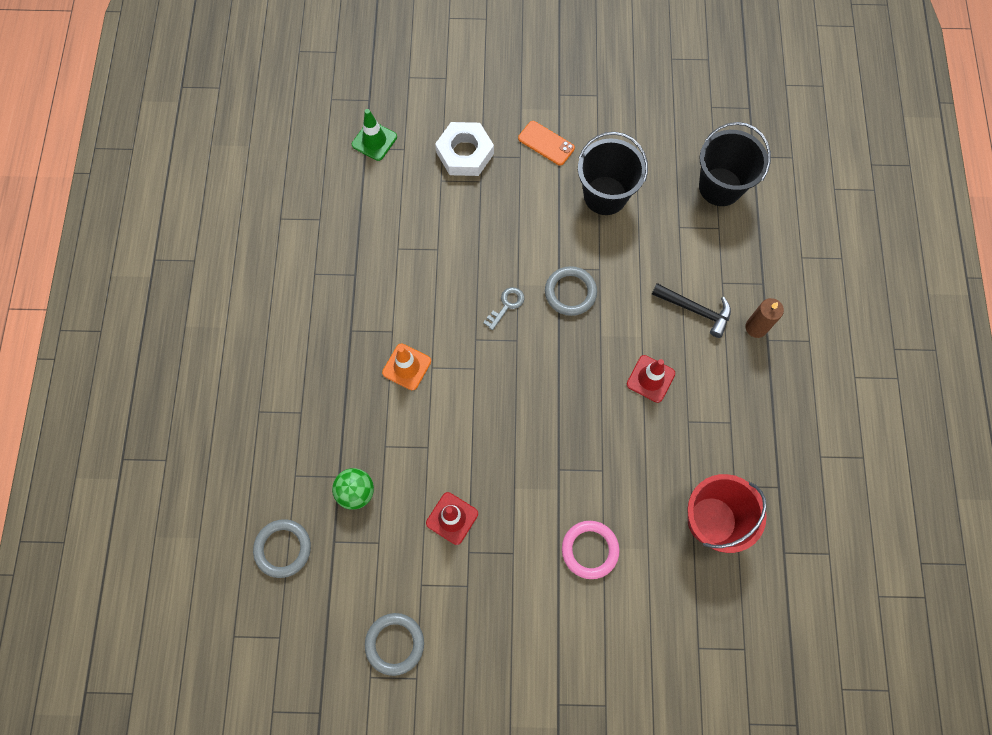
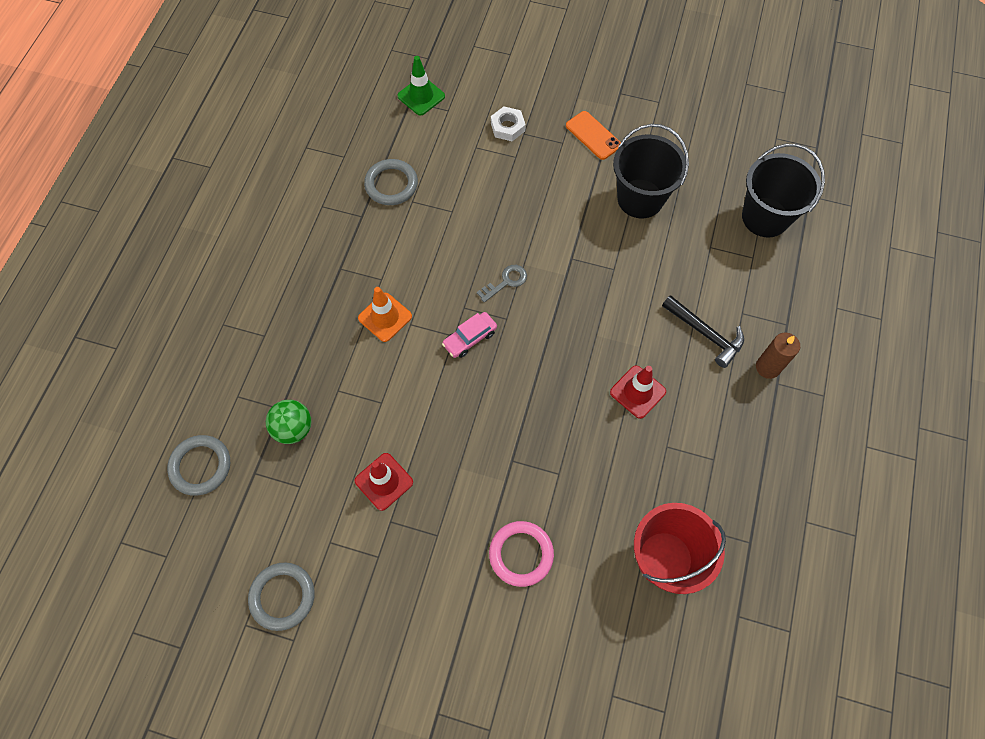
camera: 15 degrees right, 5 degrees down
white nut [435,122,494,176] -> white nut [491,107,526,141], size x0.60
grey ring [545,266,597,316] -> grey ring moved to [364,159,418,205]
none -> pink car [442,312,497,358]

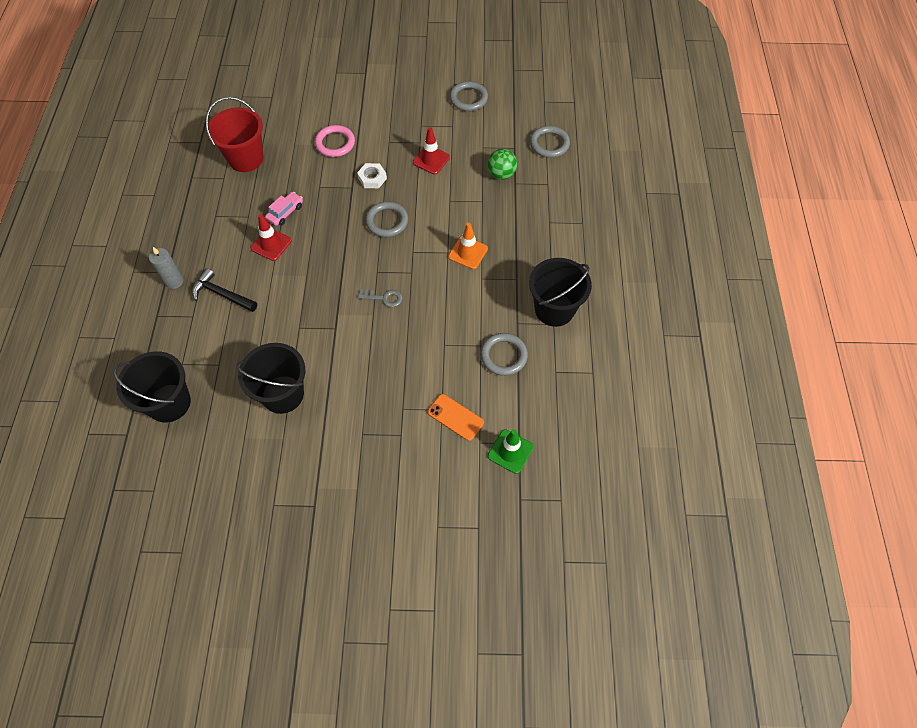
camera: 165 degrees right, 5 degrees down
pink car [442,312,497,358] -> pink car moved to [265,192,303,226]
grey key [477,265,527,303] -> grey key turned 120 degrees counterclockwise [358,289,402,307]
white nut [491,107,526,141] -> white nut moved to [357,163,387,188]
orange phone [566,111,621,160] -> orange phone moved to [428,394,484,441]
brown candle [756,333,800,379] -> grey candle [149,247,183,289]
none -> grey ring [366,201,408,237]
none -> black bucket [529,258,592,327]

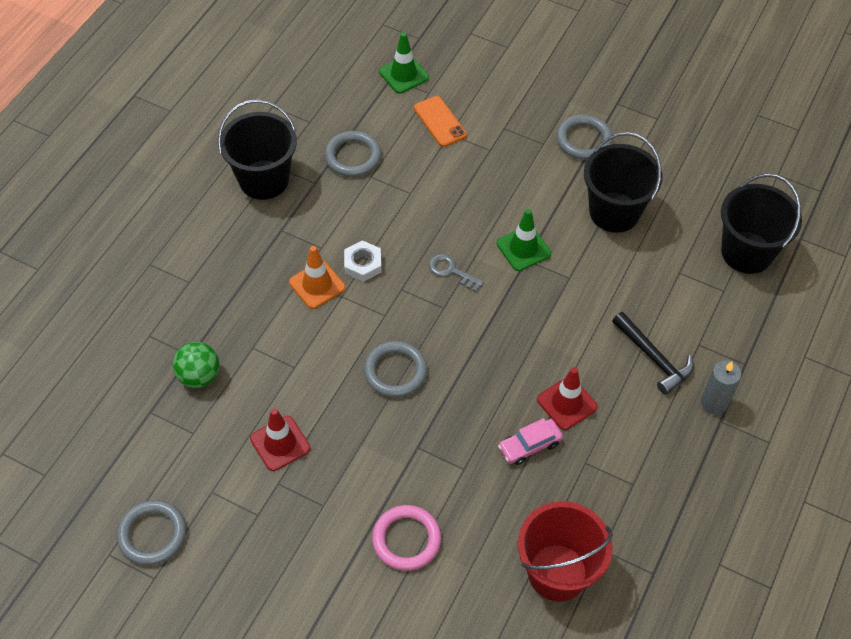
camera: 155 degrees left, 5 degrees down
white nut [357,163,387,188] -> white nut moved to [344,240,381,282]
grey ring [530,126,570,158] -> grey ring moved to [556,115,613,160]
none -> green traffic cone [497,209,551,271]

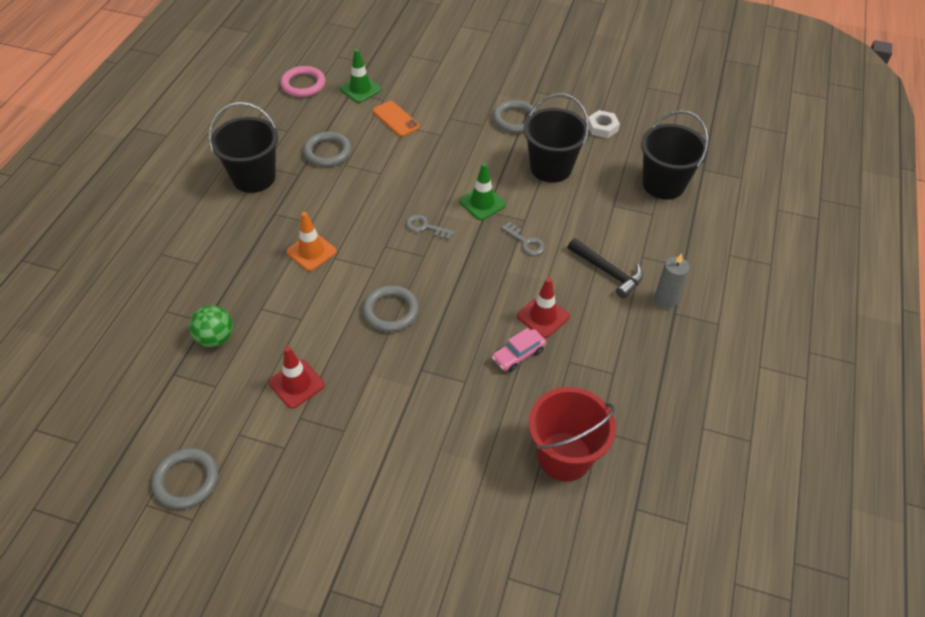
camera: 10 degrees left, 5 degrees down
white nut [344,240,381,282] -> white nut moved to [588,110,620,138]
pink ring [372,505,441,571] -> pink ring moved to [280,66,325,97]
none -> grey key [501,222,545,255]

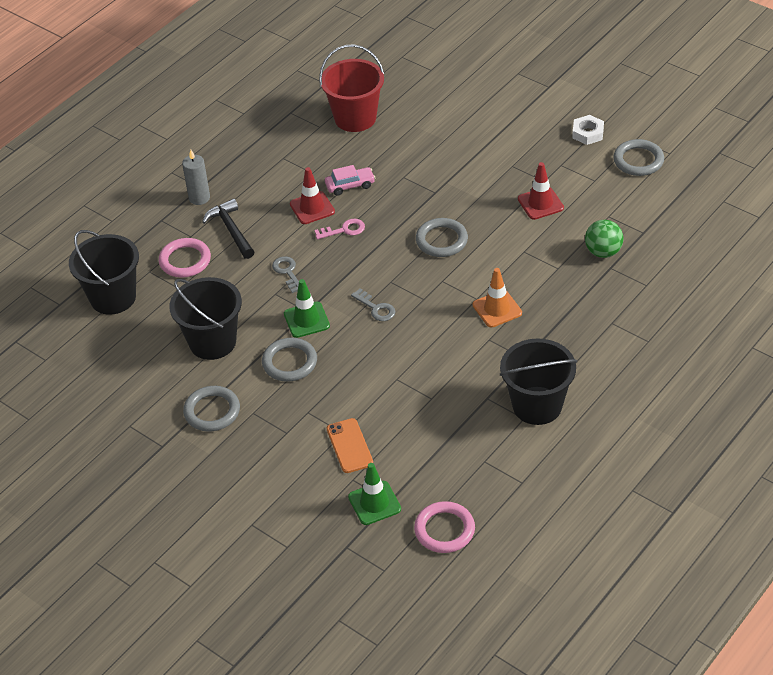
camera: 155 degrees left, 5 degrees down
grey ring [303,132,351,167] -> grey ring moved to [262,338,317,382]
white nut [588,110,620,138] -> white nut moved to [572,115,604,145]
none -> pink ring [159,238,211,278]
none -> pink key [314,219,365,240]

